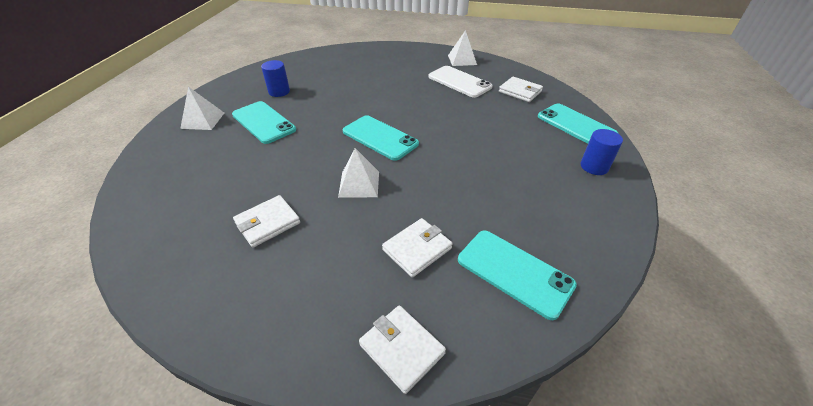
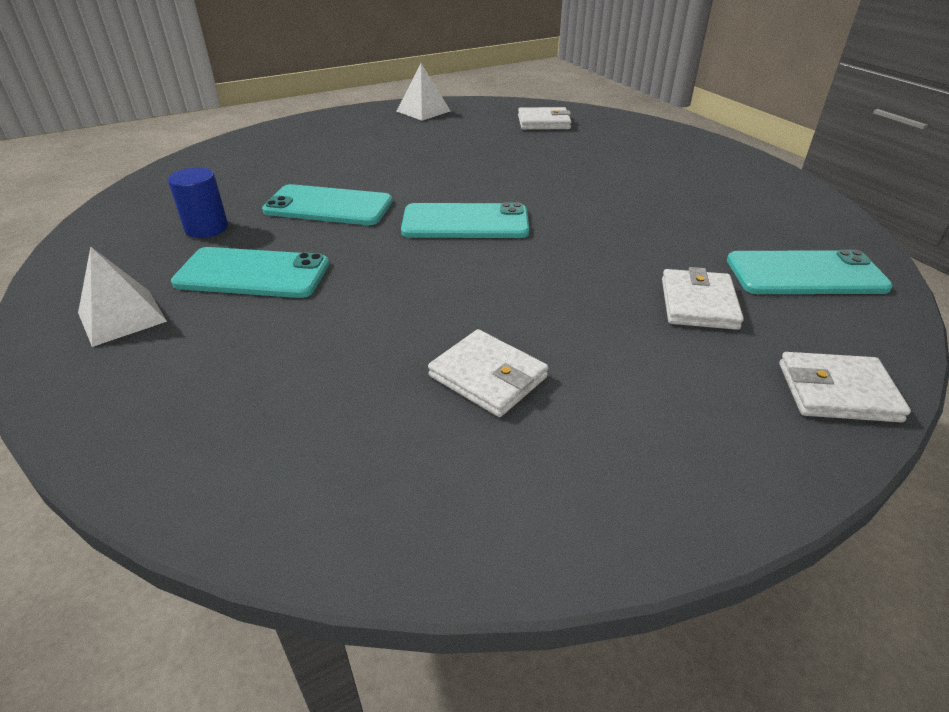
camera: 40 degrees left, 5 degrees down
white wallet [233,195,300,248] -> white wallet turned 60 degrees counterclockwise [428,329,548,417]
white pyramid [338,148,379,198] -> none
white phone [428,66,493,98] -> none
turquoise phone [538,104,618,144] -> turquoise phone moved to [262,184,392,225]
blue cylinder [581,129,623,175] -> none

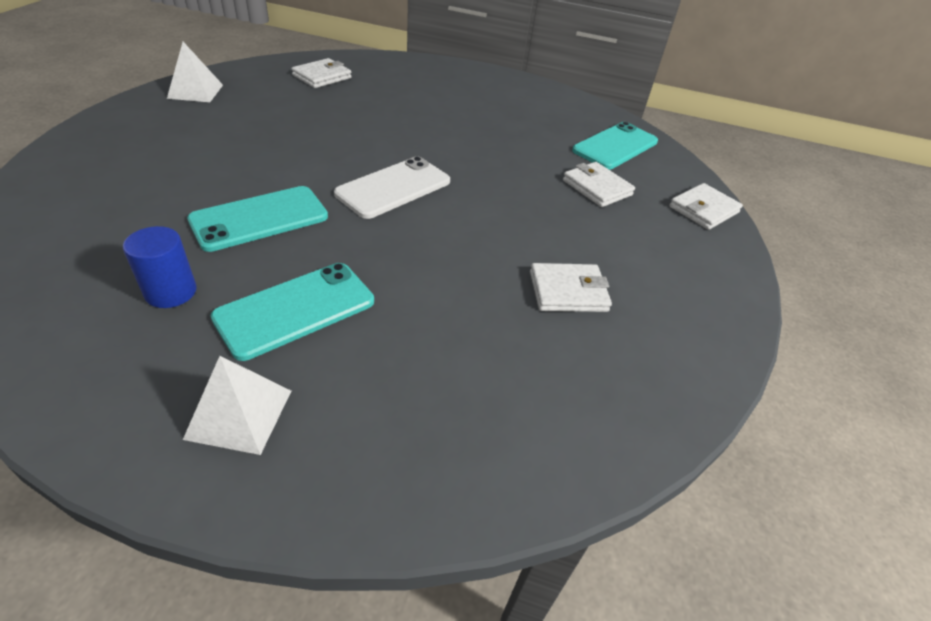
camera: 50 degrees left, 5 degrees up
turquoise phone [401,202,529,238] -> white phone [334,156,450,219]

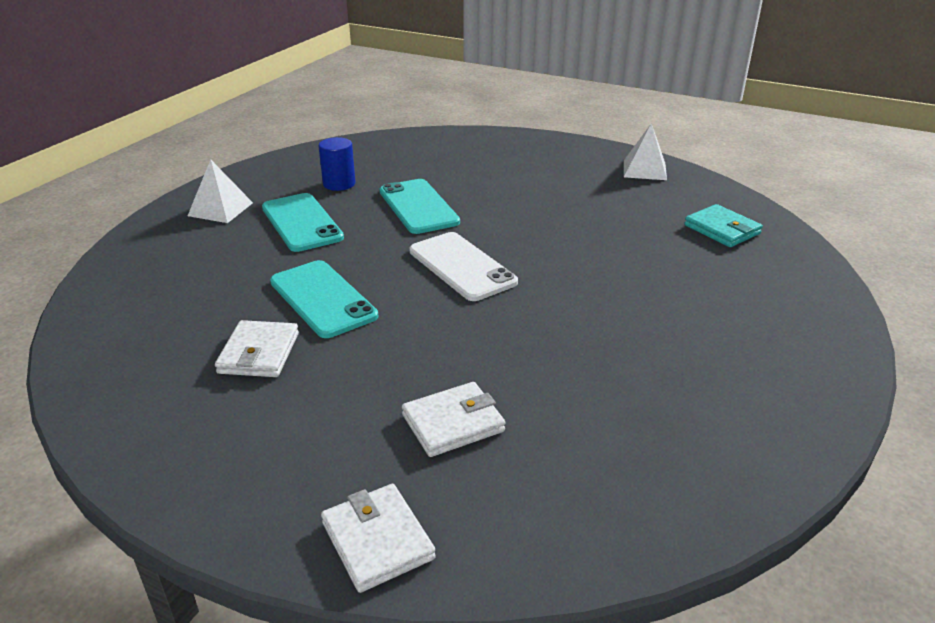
camera: 105 degrees right, 10 degrees down
white wallet [292,58,352,88] -> turquoise wallet [684,204,763,247]
turquoise phone [572,122,658,170] -> turquoise phone moved to [270,260,378,338]

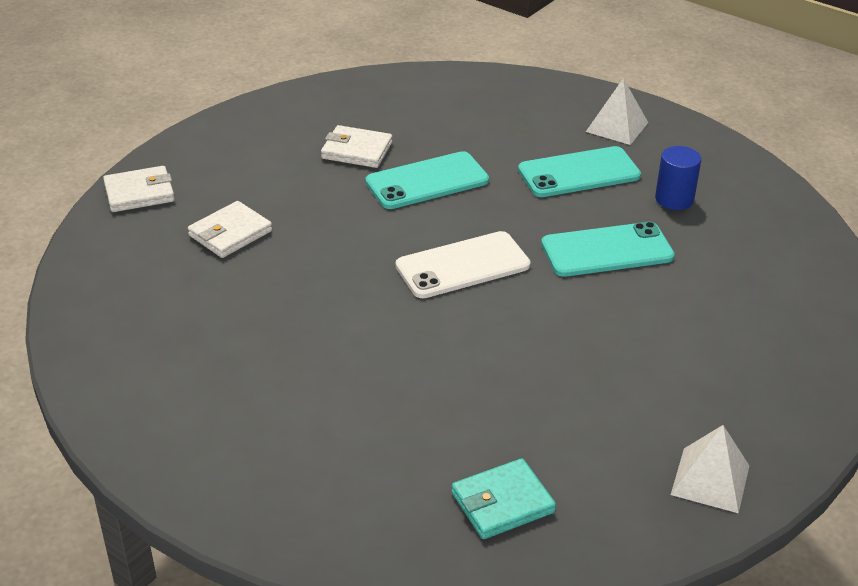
camera: 100 degrees right, 5 degrees up
white wallet [402,382,505,457] -> white wallet turned 60 degrees clockwise [188,201,272,258]

